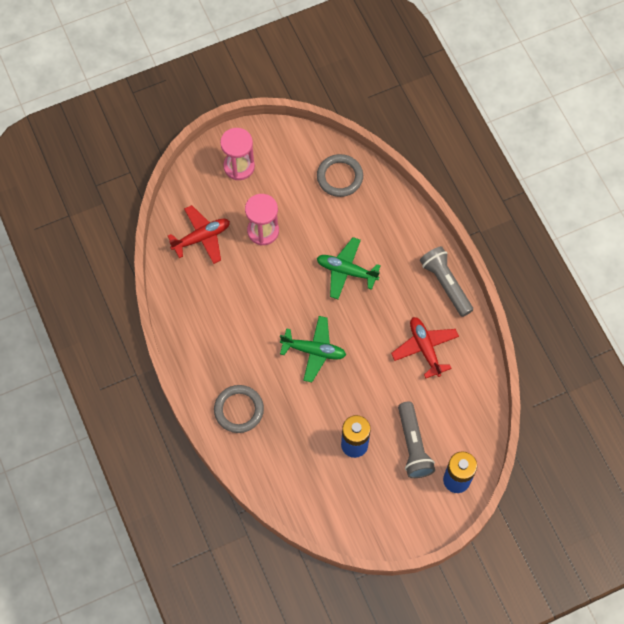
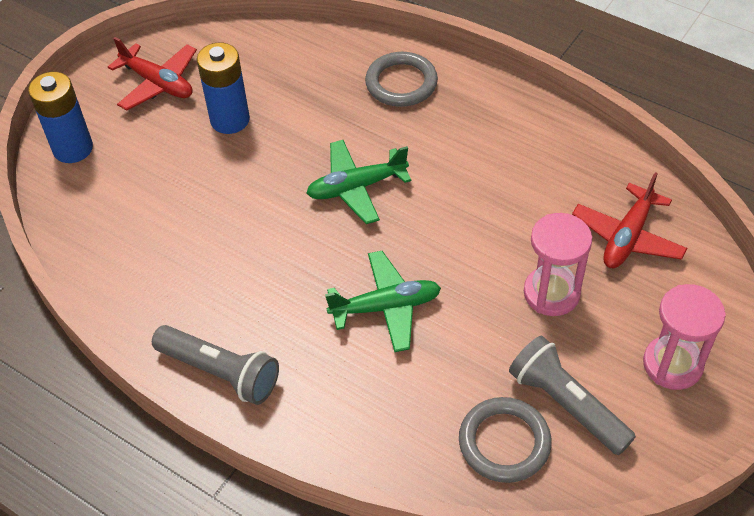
camera: 150 degrees right, 15 degrees down
red plane [391,317,459,379] -> red plane moved to [108,37,197,111]
grey flashlight [398,402,435,478] -> grey flashlight moved to [509,336,636,455]

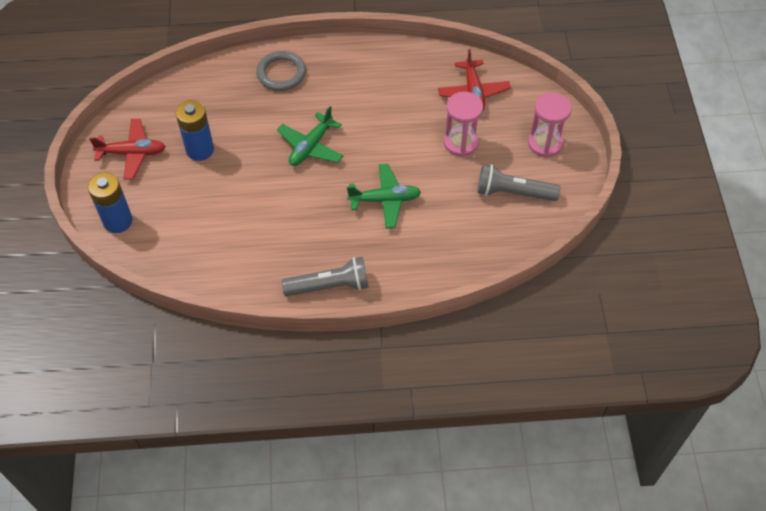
camera: 40 degrees left, 5 degrees up
green plane [325,251,441,352] -> green plane turned 45 degrees clockwise [347,164,421,228]
grey ring [459,397,552,483] -> none

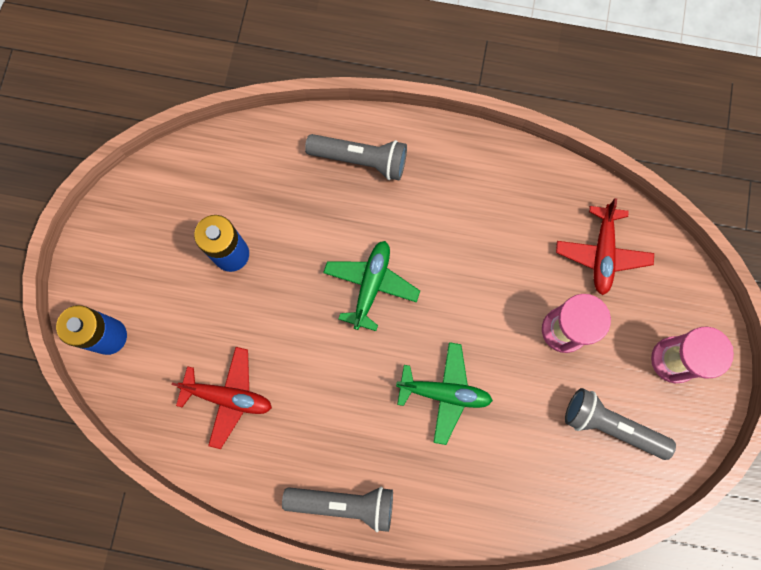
camera: 15 degrees right, 20 degrees up
red plane [89,119,165,180] -> red plane moved to [172,347,272,449]
grey ring [256,51,306,91] -> grey flashlight [305,134,407,180]
green plane [277,106,343,166] -> green plane turned 150 degrees clockwise [323,241,420,331]

